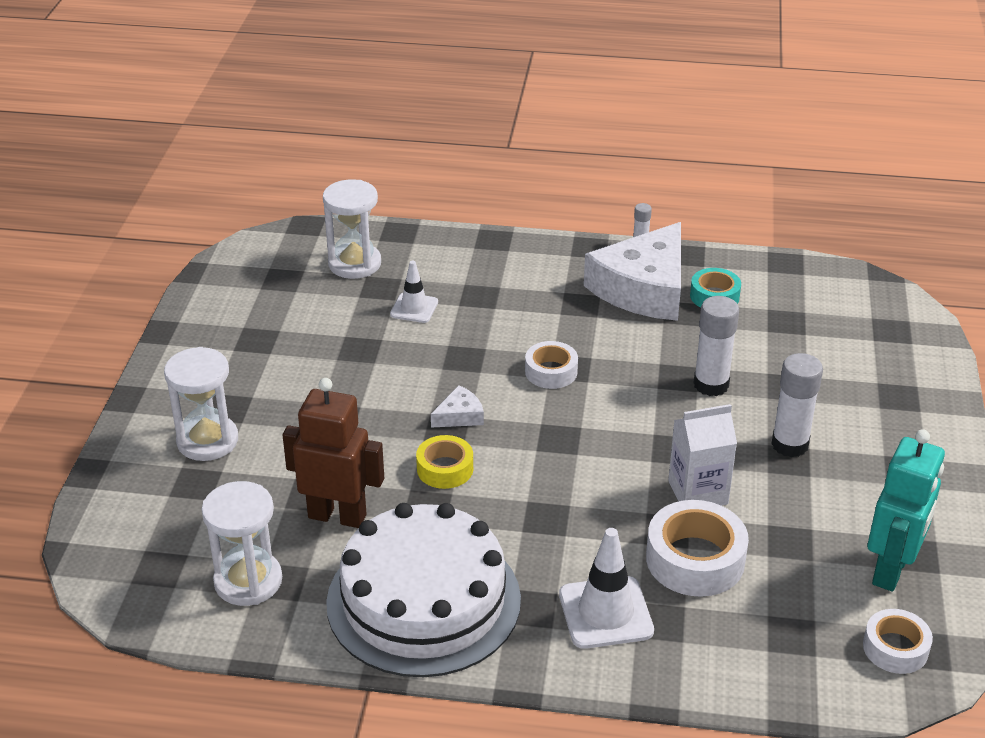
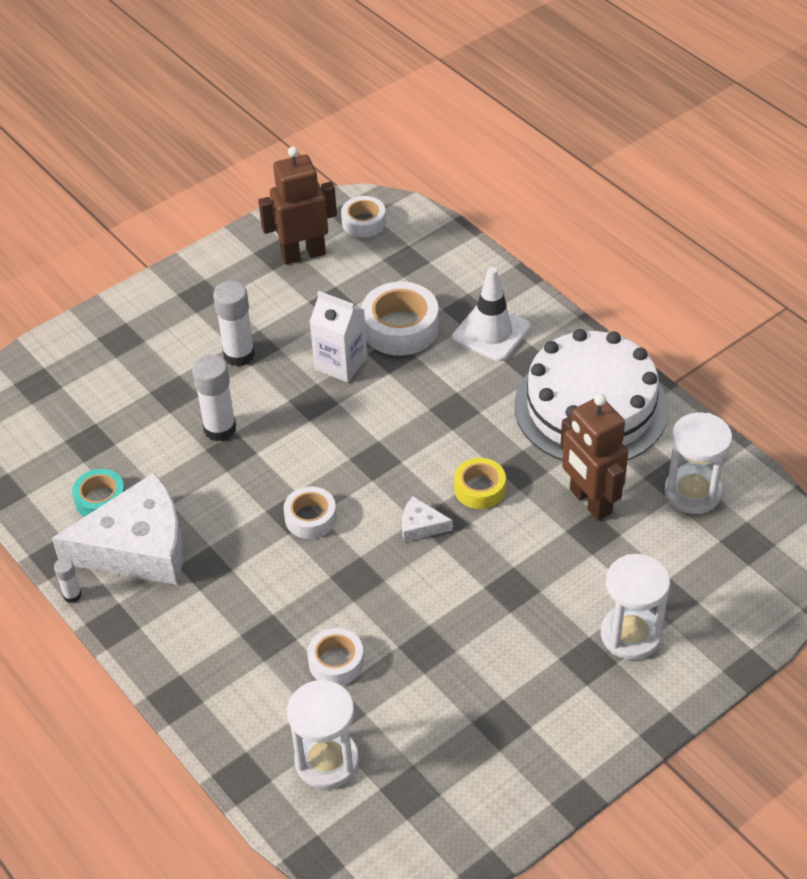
camera: 135 degrees left, 10 degrees up
white traffic cone [390,261,438,323] -> white tape [307,628,364,685]
turquoise robot [867,429,945,591] -> brown robot [258,146,337,265]

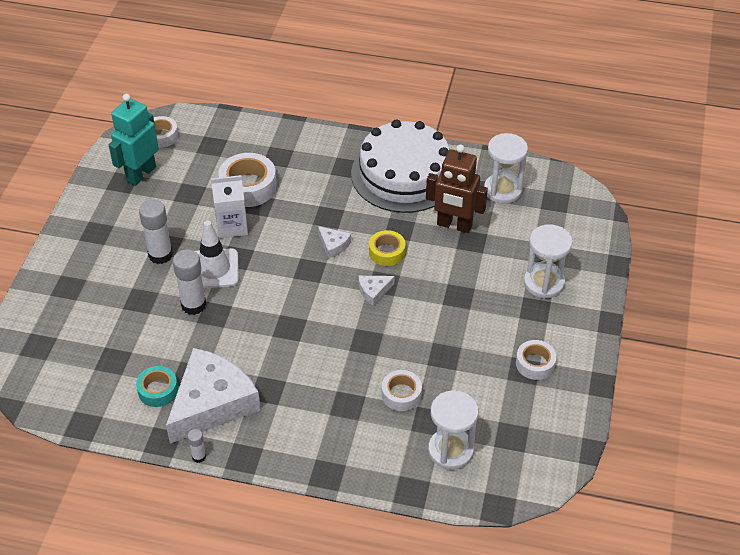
camera: 40 degrees left, 0 degrees up
brown robot [258,146,337,265] -> turquoise robot [109,94,159,186]
white tape [284,486,337,539] -> white tape moved to [516,340,557,380]
white traffic cone [452,267,531,361] -> white traffic cone moved to [195,220,239,288]
none -> white cheese [318,226,351,258]

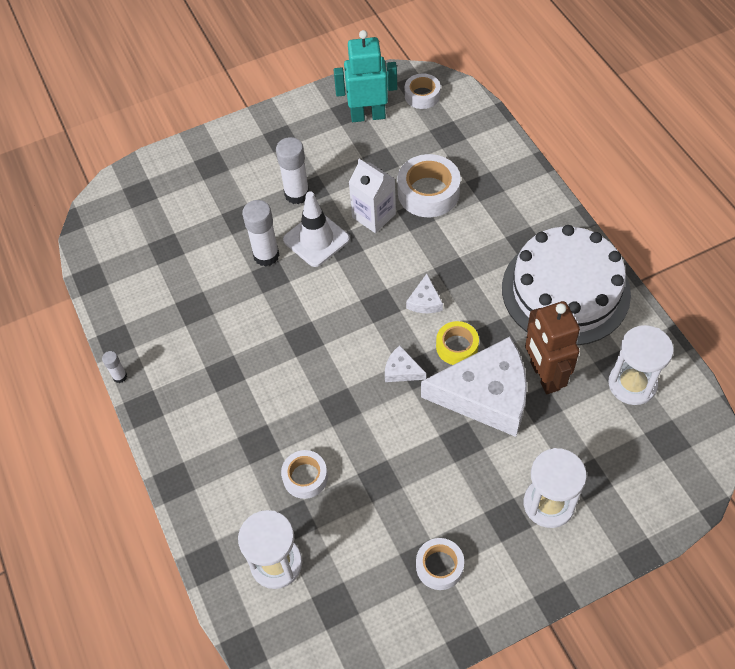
camera: 55 degrees right, 10 degrees up
turquoise tape [136,366,178,407] -> none
white cheese [166,348,261,443] -> white cheese moved to [421,337,527,437]

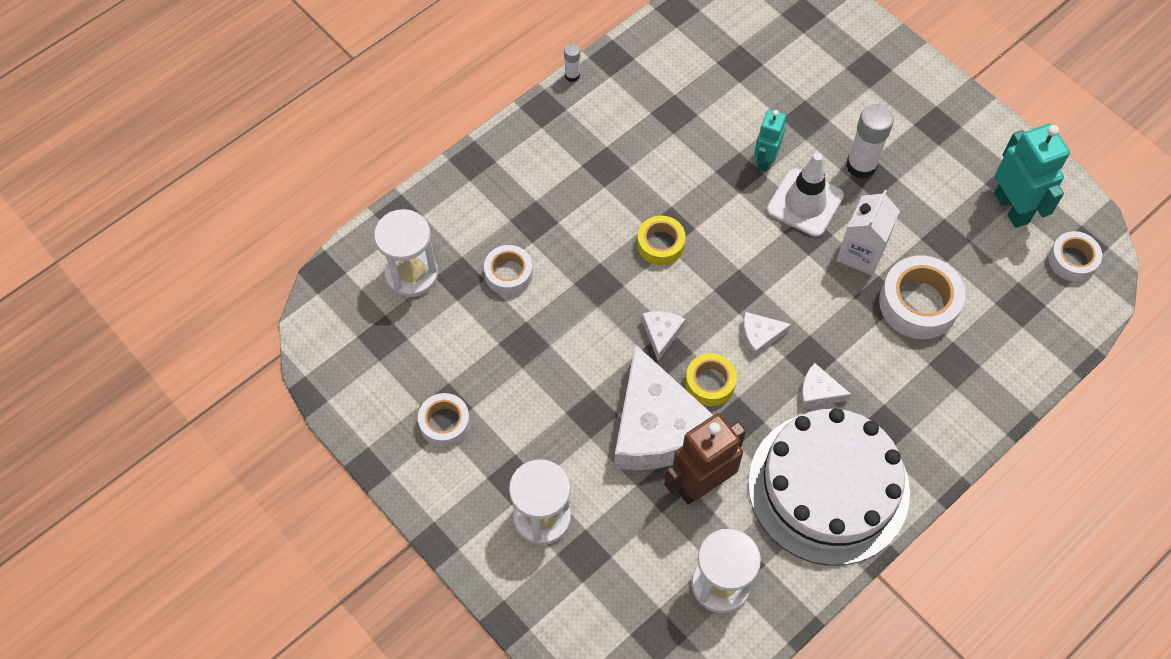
camera: 70 degrees right, 5 degrees up
white glue stick [242,200,280,266] -> turquoise robot [754,109,786,172]
none -> yellow tape [637,215,686,265]
none -> white cheese [800,363,851,408]

